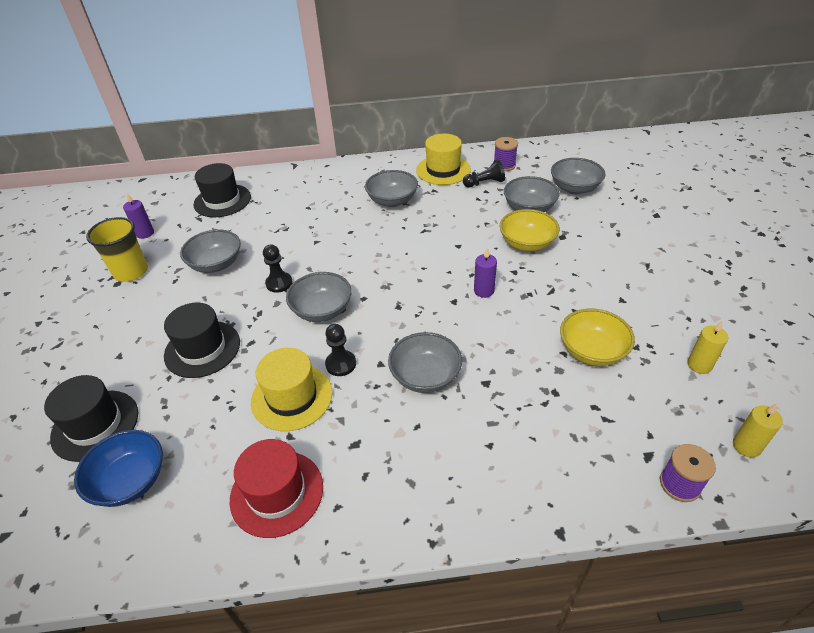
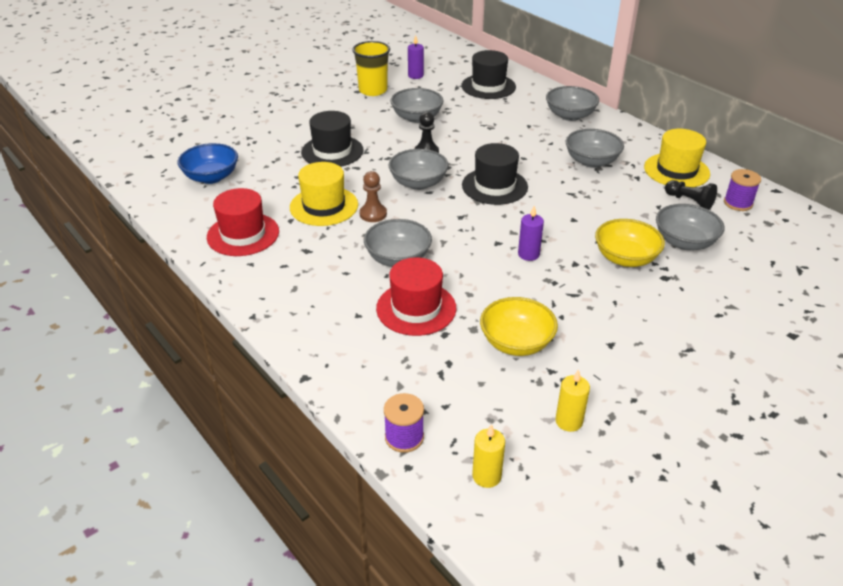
camera: 55 degrees right, 5 degrees down
black hat [44,375,138,462] -> black hat moved to [462,143,528,205]
black pawn [325,324,356,376] -> brown pawn [359,171,387,222]
grey bowl [551,158,606,194] -> grey bowl moved to [546,86,599,121]
none -> red hat [376,257,456,336]

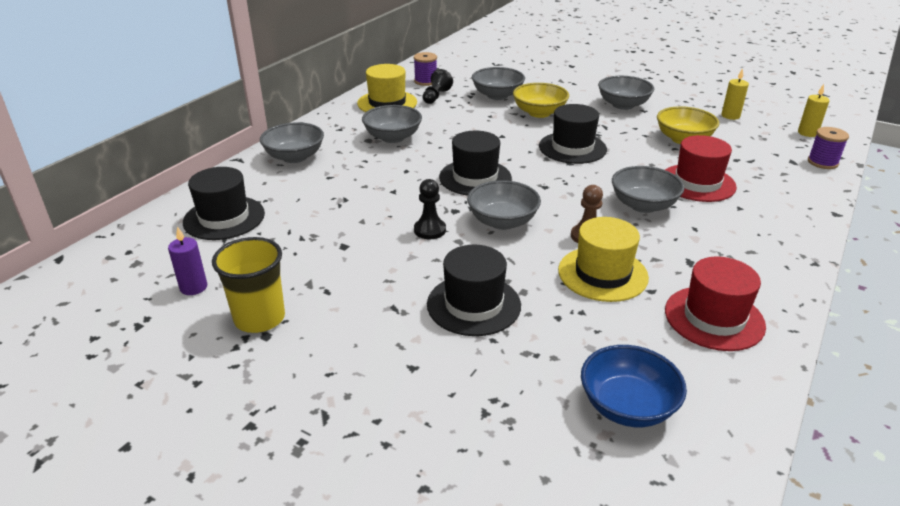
camera: 110 degrees left, 5 degrees down
grey bowl [390,88,444,123] -> grey bowl moved to [598,76,654,110]
purple candle [518,206,544,261] -> black hat [539,104,607,164]

